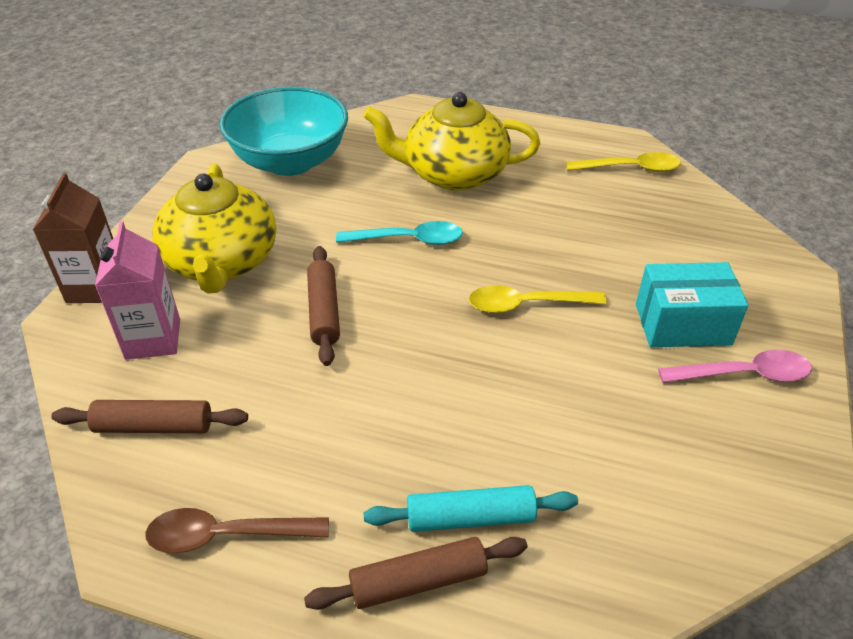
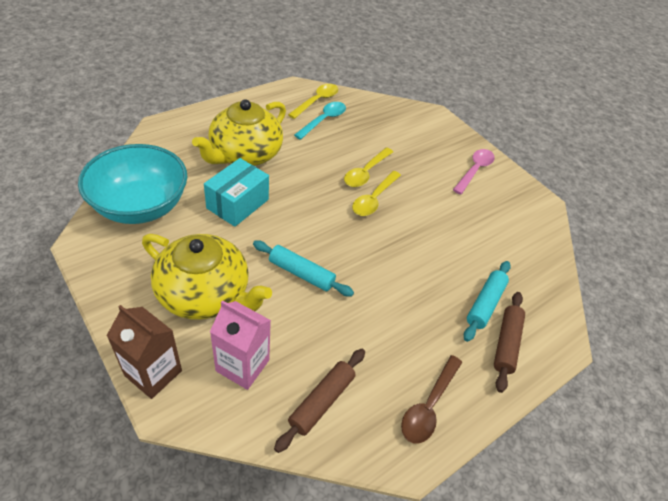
camera: 60 degrees left, 5 degrees up
brown rolling pin [307,246,340,366] -> turquoise rolling pin [253,240,354,297]
turquoise spoon [336,221,463,245] -> turquoise spoon moved to [294,102,346,140]
turquoise box [636,262,748,347] -> turquoise box moved to [204,158,269,227]
none -> yellow spoon [344,147,393,187]

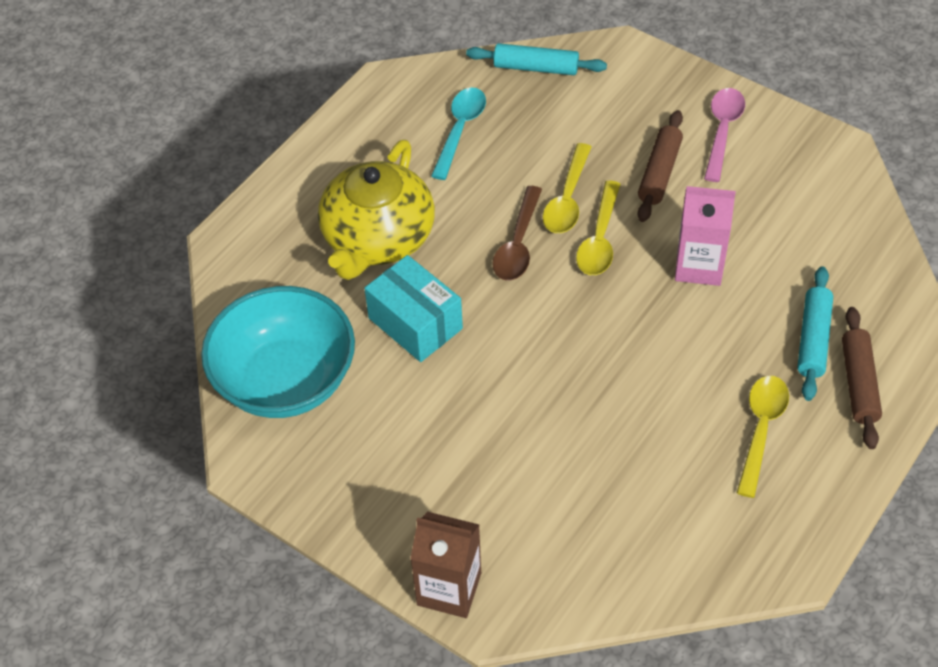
camera: 10 degrees left, 5 degrees up
yellow teapot [142,234,272,320] -> none
turquoise box [204,158,269,227] -> turquoise box turned 60 degrees counterclockwise [364,255,463,362]
pink carton [210,300,271,390] -> pink carton moved to [675,186,736,286]
turquoise rolling pin [253,240,354,297] -> turquoise rolling pin moved to [466,43,607,75]
brown rolling pin [274,349,365,453] -> brown rolling pin moved to [637,110,683,222]
yellow spoon [288,84,338,119] -> yellow spoon moved to [737,376,789,498]
brown spoon [401,355,462,444] -> brown spoon moved to [492,186,542,280]

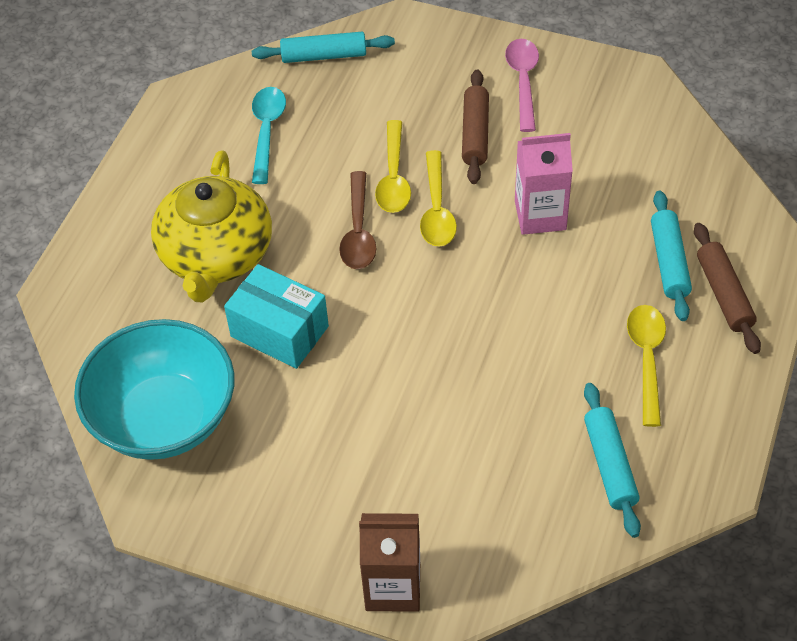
camera: 15 degrees left, 0 degrees up
none -> turquoise rolling pin [584,383,641,538]

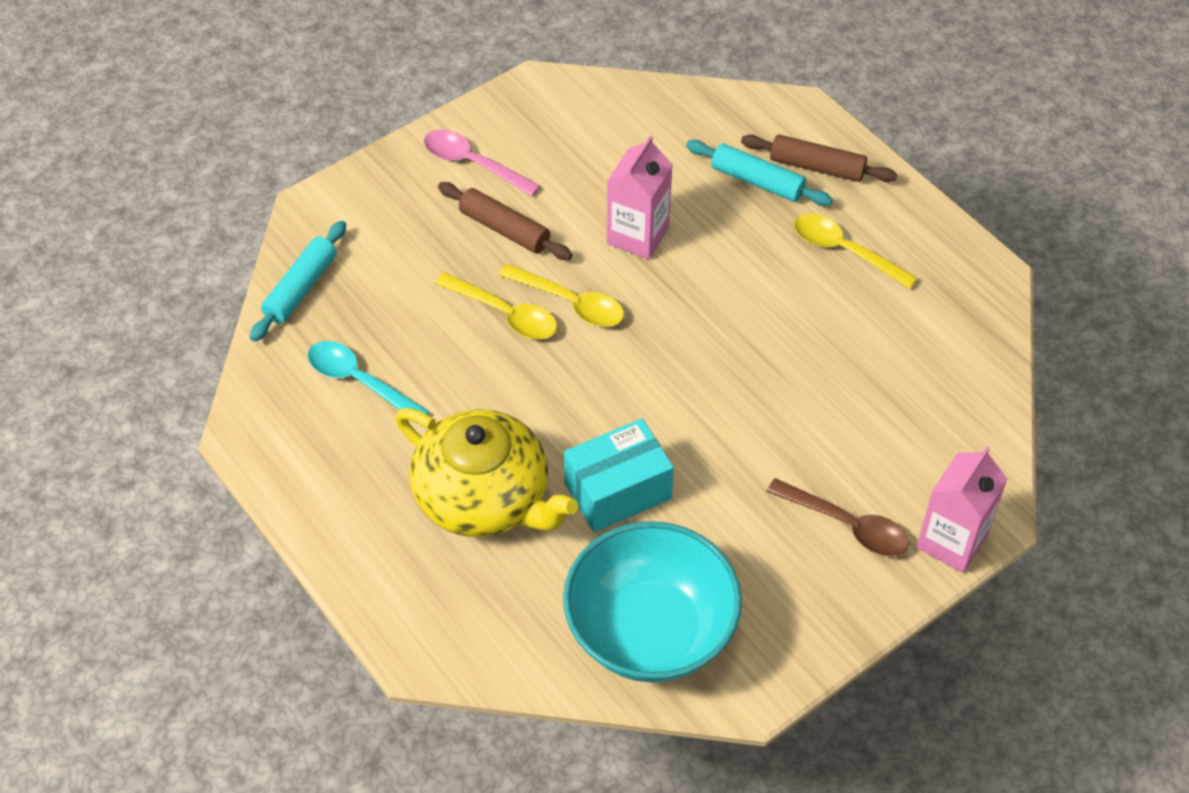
camera: 60 degrees left, 0 degrees up
brown spoon [339,171,377,269] -> brown spoon moved to [767,478,910,556]
brown carton [359,513,420,612] -> pink carton [916,446,1007,573]
turquoise rolling pin [584,383,641,538] -> none

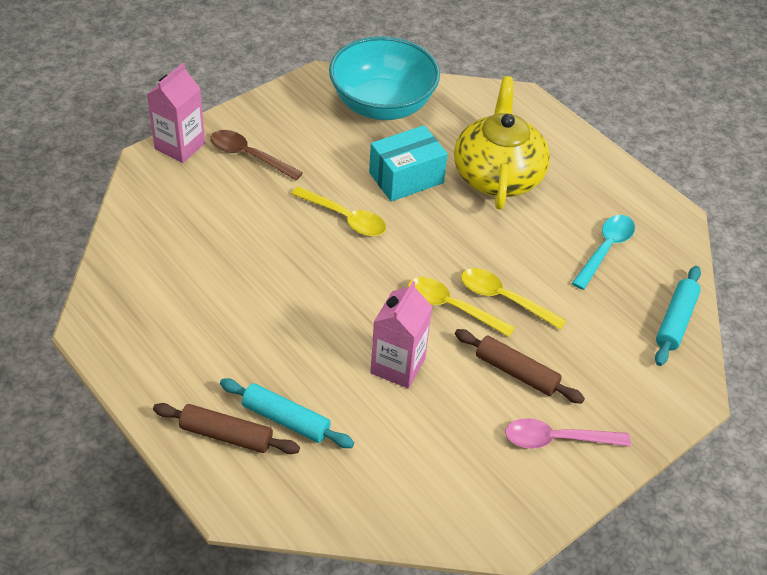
camera: 175 degrees right, 5 degrees down
turquoise spoon [308,341,430,424] -> turquoise spoon turned 90 degrees counterclockwise [572,215,635,290]
yellow teapot [395,408,578,537] -> yellow teapot turned 60 degrees clockwise [454,76,550,210]
pink spoon [424,130,541,196] -> pink spoon turned 150 degrees clockwise [505,418,631,449]
yellow spoon [794,214,918,289] -> yellow spoon moved to [291,186,386,236]

